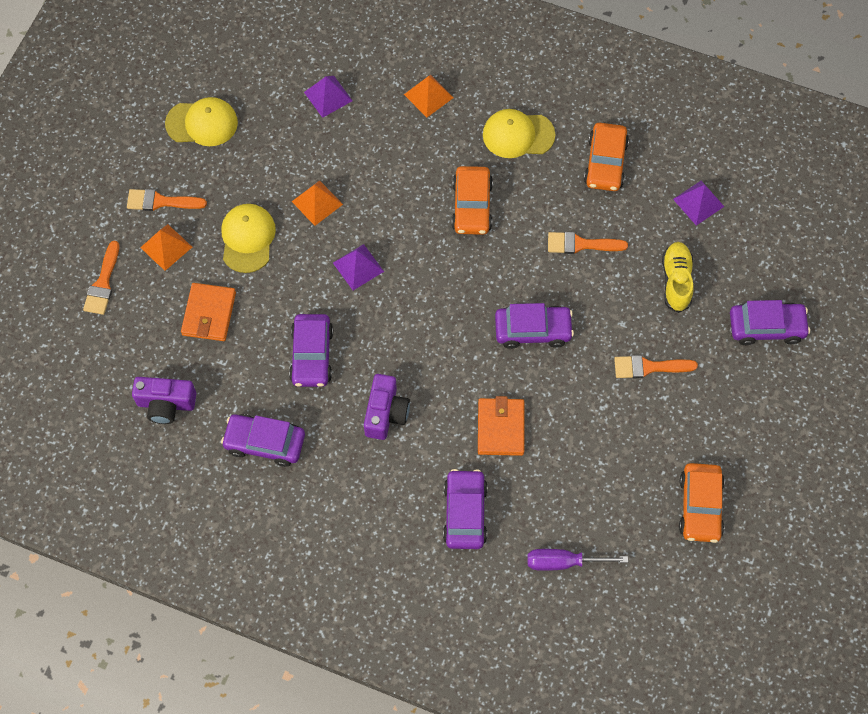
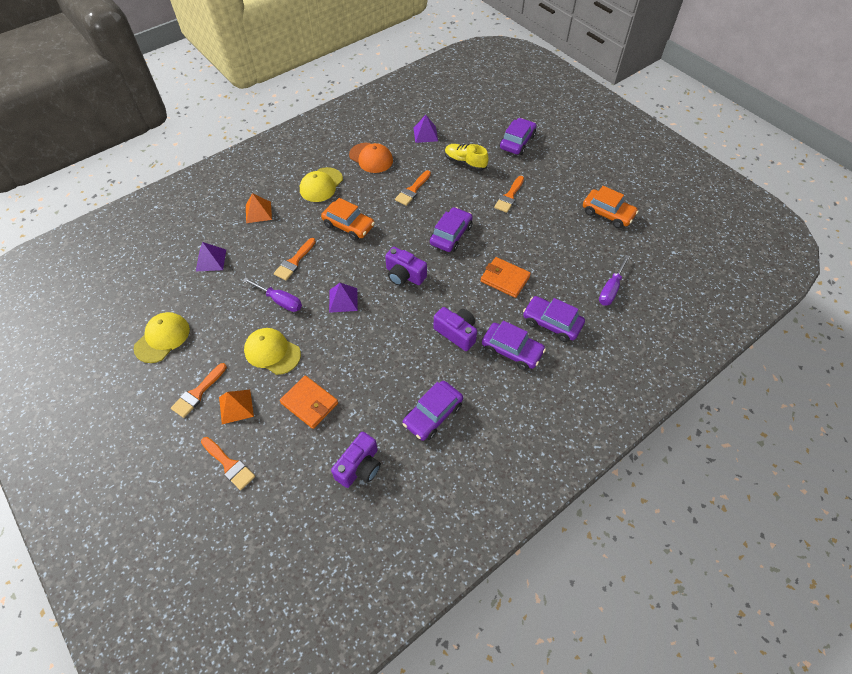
camera: 60 degrees left, 10 degrees down
purple car [289,314,333,387] -> purple car moved to [482,321,546,370]
orange pyramid [292,180,343,226] -> purple screwdriver [243,277,302,312]
orange car [584,123,629,191] -> orange cap [349,143,393,173]
none -> orange brush [274,238,316,280]
none -> purple camera [385,247,427,286]

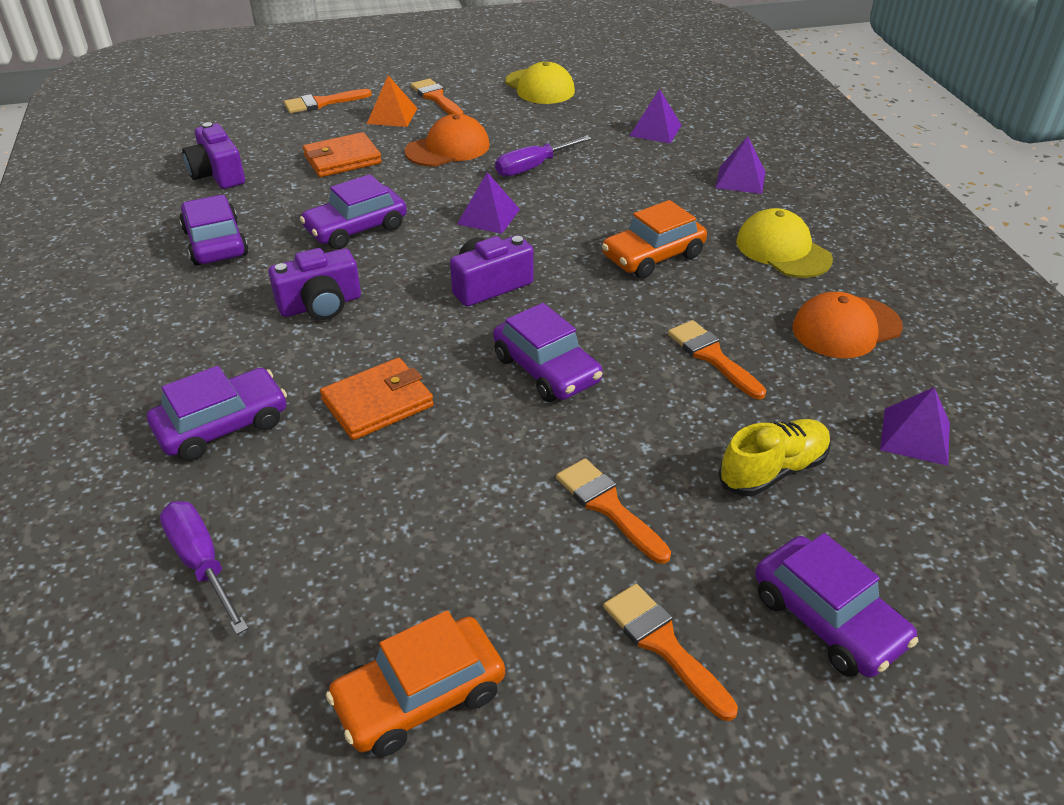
camera: 115 degrees right, 15 degrees down
yellow cap [244,328,301,375] -> orange cap [405,114,490,167]
orange pyramid [246,193,272,223] -> purple pyramid [715,136,765,194]
orange brush [274,238,316,280] -> orange brush moved to [603,584,738,721]
purple car [482,321,546,370] -> purple car moved to [300,174,407,249]

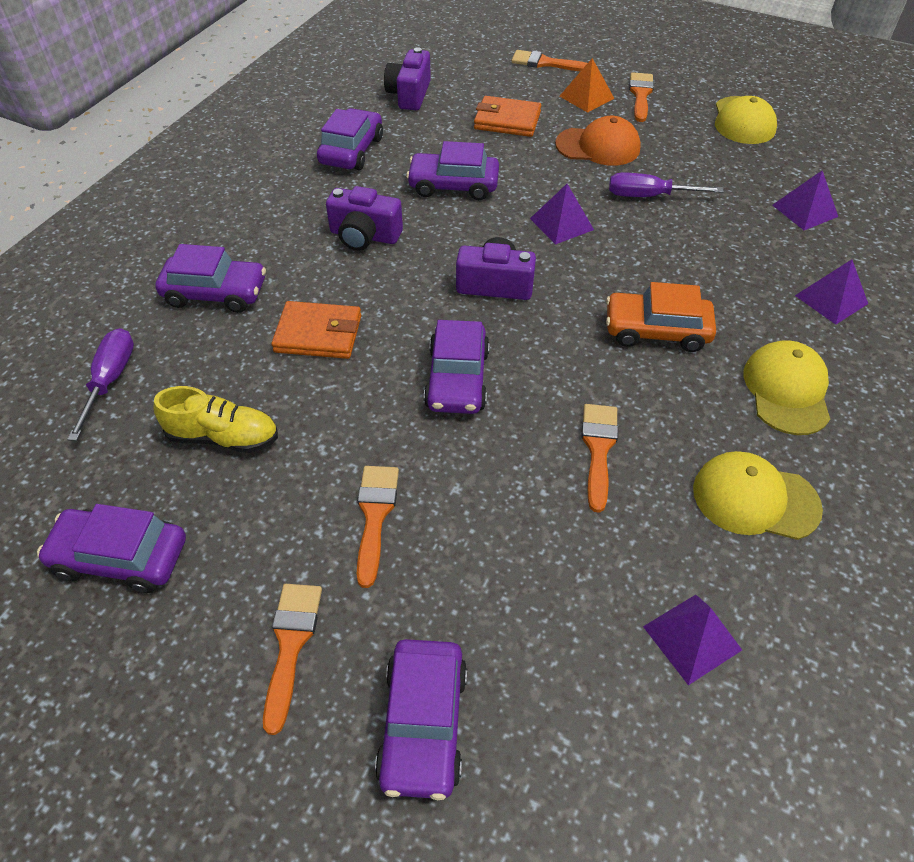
camera: 40 degrees right, 10 degrees up
orange car [326,610,505,757] -> purple car [37,504,186,593]
yellow shoe [719,419,831,496] -> yellow shoe moved to [153,386,278,453]
orange cap [793,292,903,358] -> yellow cap [693,451,823,540]

